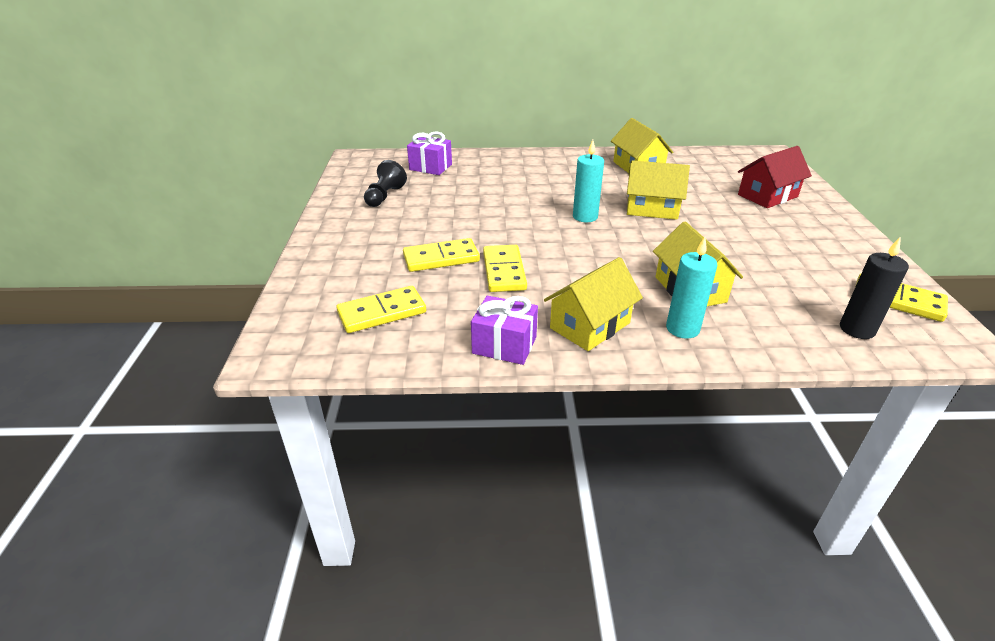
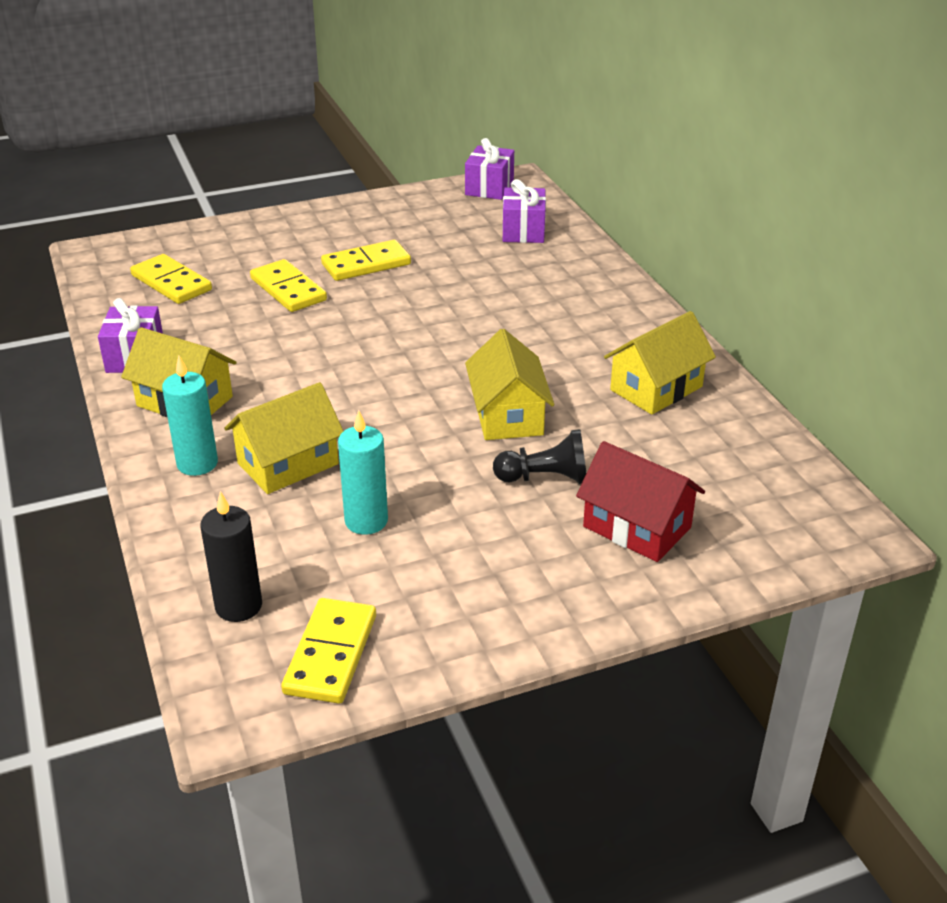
camera: 70 degrees right, 0 degrees up
black pawn [364,160,407,207] -> black pawn moved to [493,429,587,484]
yellow domino [483,245,527,292] -> yellow domino moved to [321,240,411,281]
turquoise candle [573,140,604,222] -> turquoise candle moved to [338,410,388,535]
none -> purple gift [465,138,514,200]

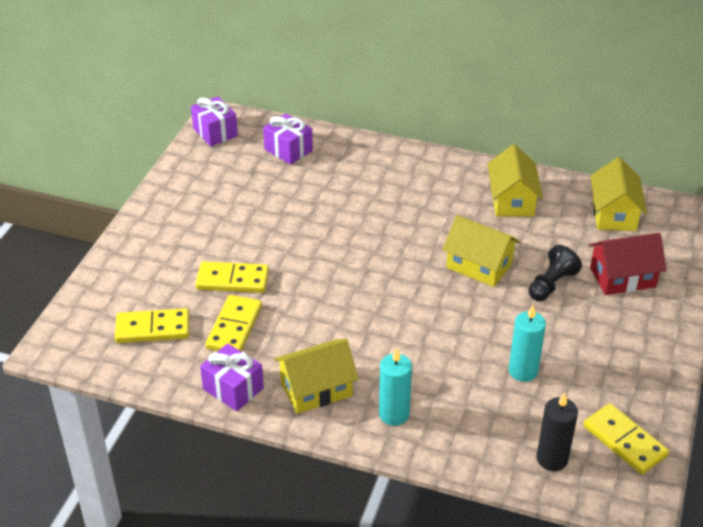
camera: 50 degrees left, 5 degrees up
yellow house [225,382,343,494] -> yellow house moved to [591,157,647,231]
yellow domino [321,240,411,281] -> yellow domino moved to [205,295,262,352]

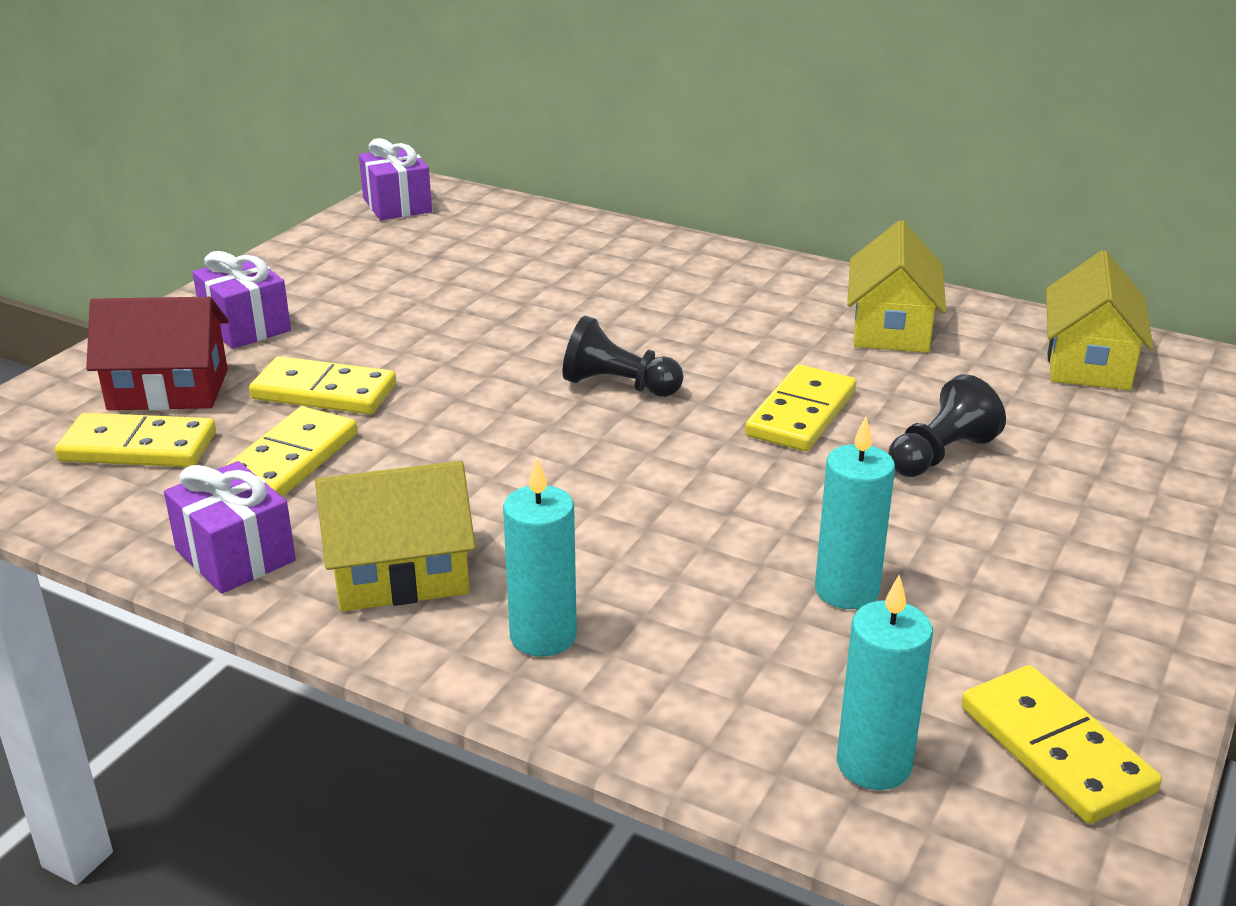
camera: 10 degrees right, 10 degrees down
purple gift [263,114,313,165] -> purple gift moved to [192,251,291,349]
yellow house [442,215,520,287] -> yellow domino [745,365,856,451]
black candle [536,392,578,471] -> turquoise candle [837,575,933,790]
red house [589,233,666,295] -> red house moved to [86,297,228,411]
none -> black pawn [562,316,684,397]

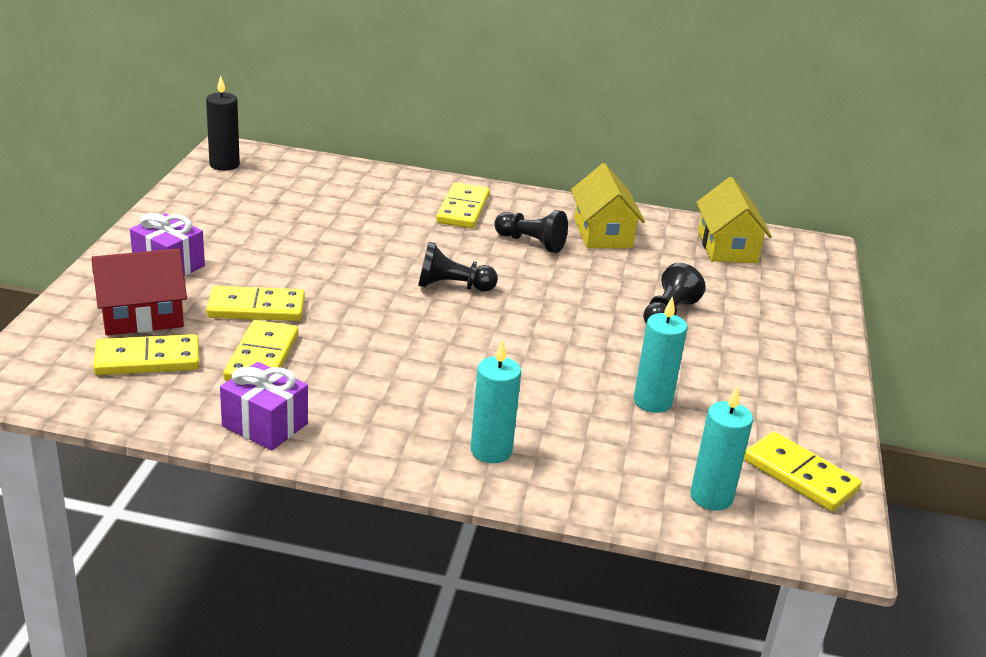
camera: 20 degrees left, 0 degrees up
yellow house [315,461,476,612] -> none
purple gift [359,138,432,220] -> black candle [206,76,240,171]
yellow domino [745,365,856,451] -> yellow domino moved to [436,182,490,228]
none -> black pawn [494,210,568,253]

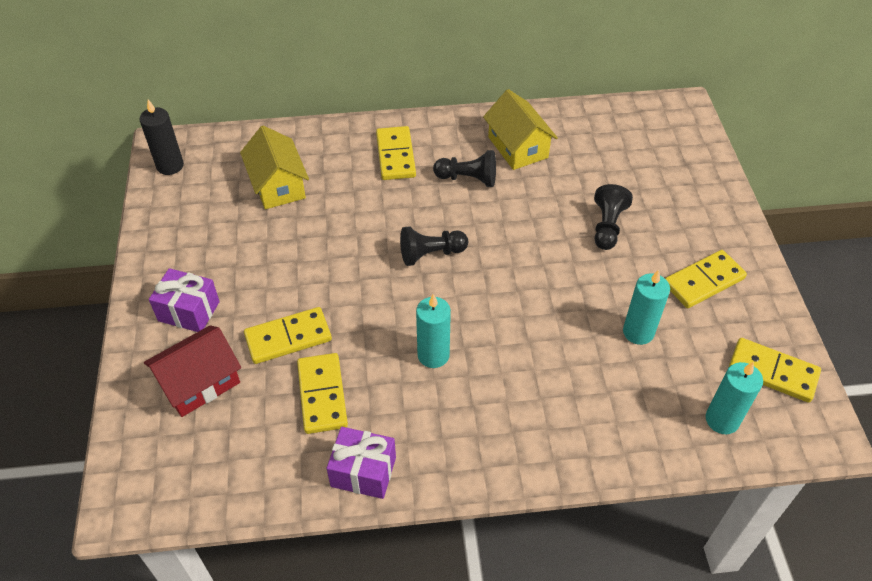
camera: 15 degrees left, 20 degrees up
yellow domino [93,334,199,375] -> yellow domino moved to [665,250,747,308]
turquoise candle [471,339,521,463] -> turquoise candle moved to [416,294,451,368]
yellow house [696,177,772,263] -> yellow house moved to [240,126,309,209]

